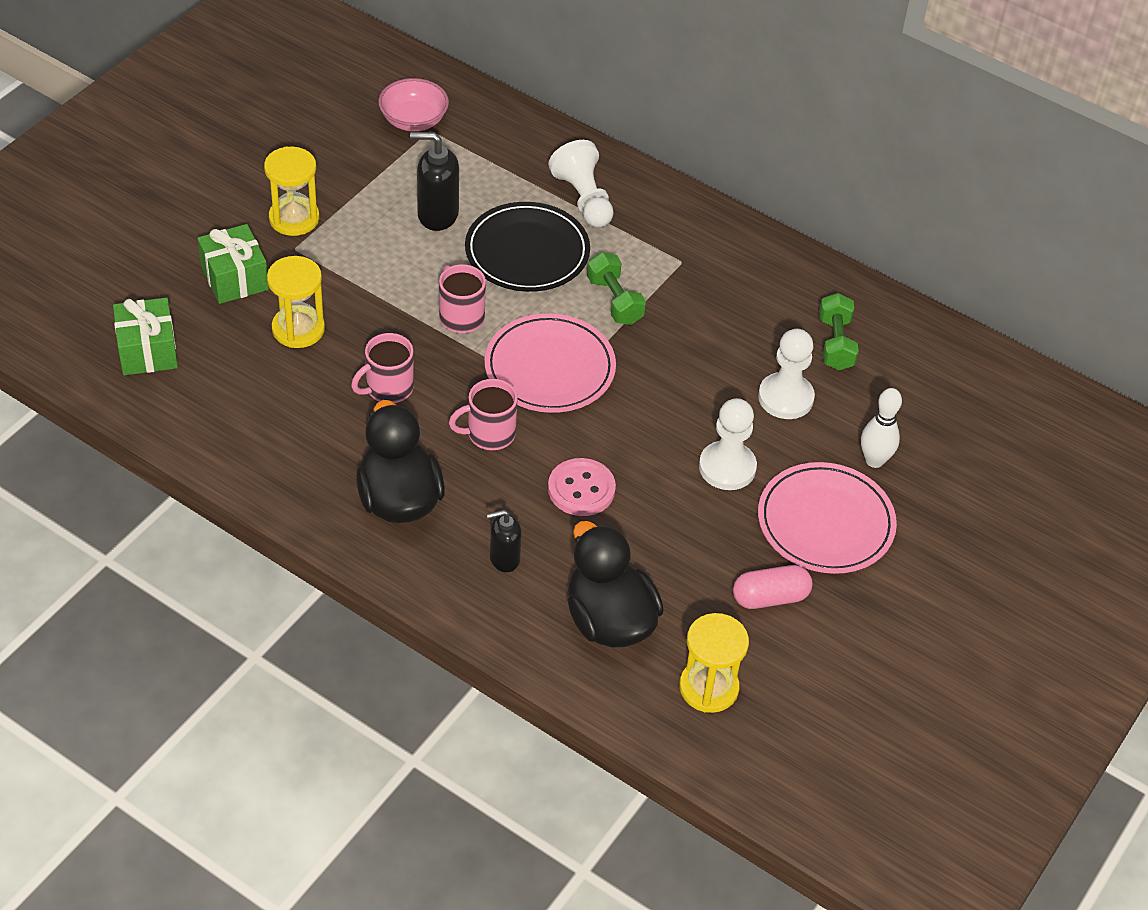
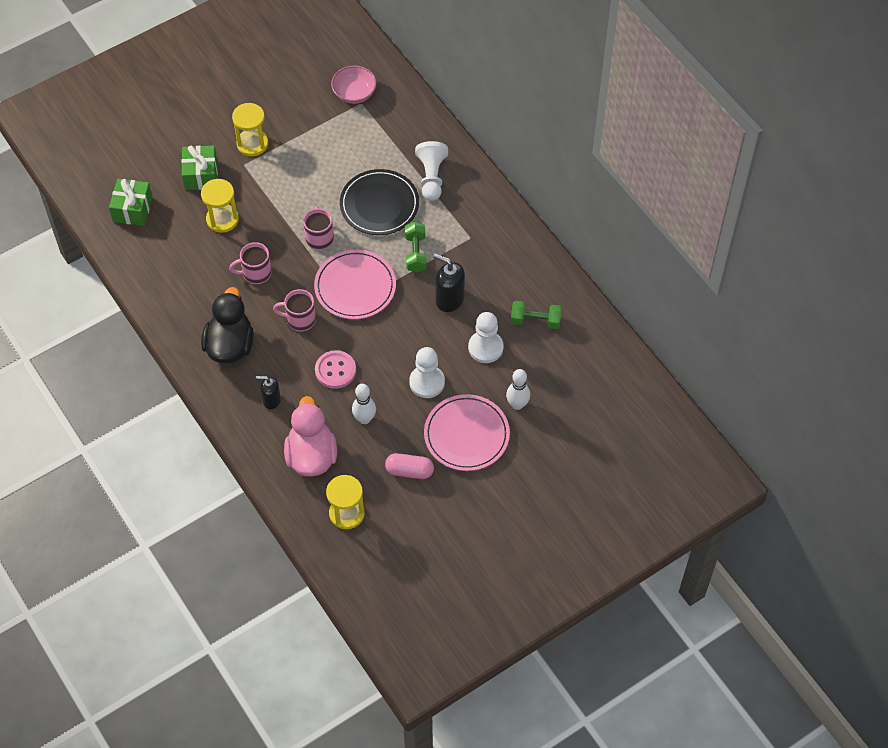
camera: 25 degrees right, 10 degrees up
black soap dispenser [410,132,459,231] -> black soap dispenser moved to [433,254,465,312]
black duck [568,521,664,647] -> pink duck [284,396,337,477]
green dumbbell [819,293,859,370] -> green dumbbell turned 75 degrees clockwise [511,301,562,329]
none -> white bowling pin [352,384,376,424]

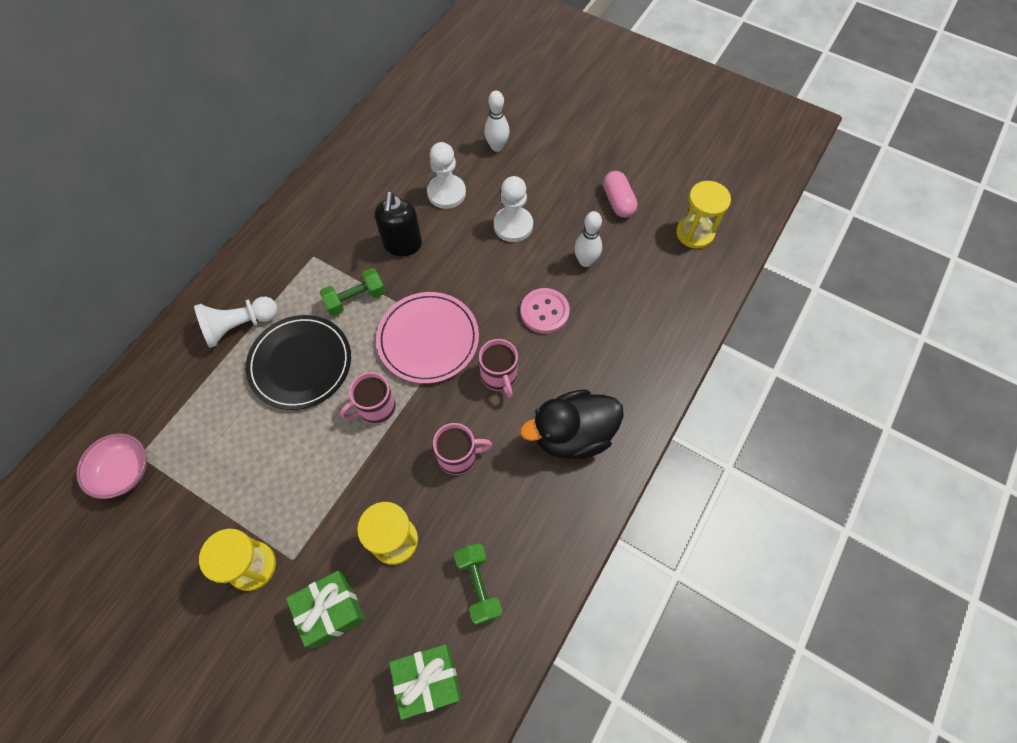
camera: 115 degrees left, 5 degrees up
pink mug [229,242,272,284] -> pink mug turned 60 degrees counterclockwise [433,423,492,475]
black soap dispenser [256,376,281,409] -> none
pink duck [284,396,337,477] -> none
pink plate [424,394,510,471] -> none
green dumbbell [511,301,562,329] -> green dumbbell moved to [454,543,502,625]

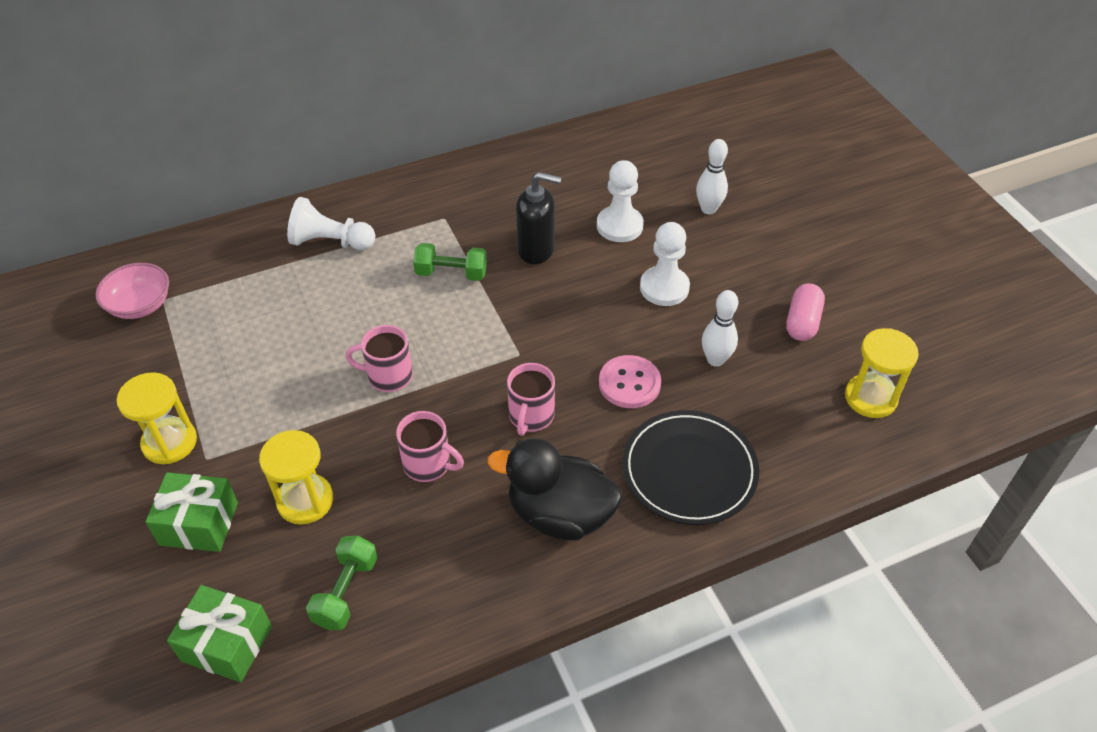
camera: 35 degrees right, 15 degrees down
black plate [246,315,351,410] -> black plate moved to [622,410,759,525]
black soap dispenser [375,191,422,256] -> black soap dispenser turned 120 degrees counterclockwise [516,172,562,264]
pink plate [376,292,479,384] -> none

